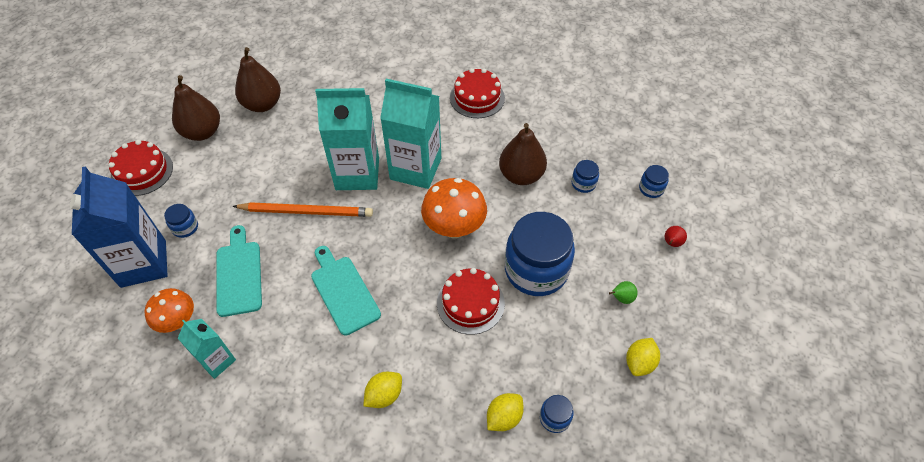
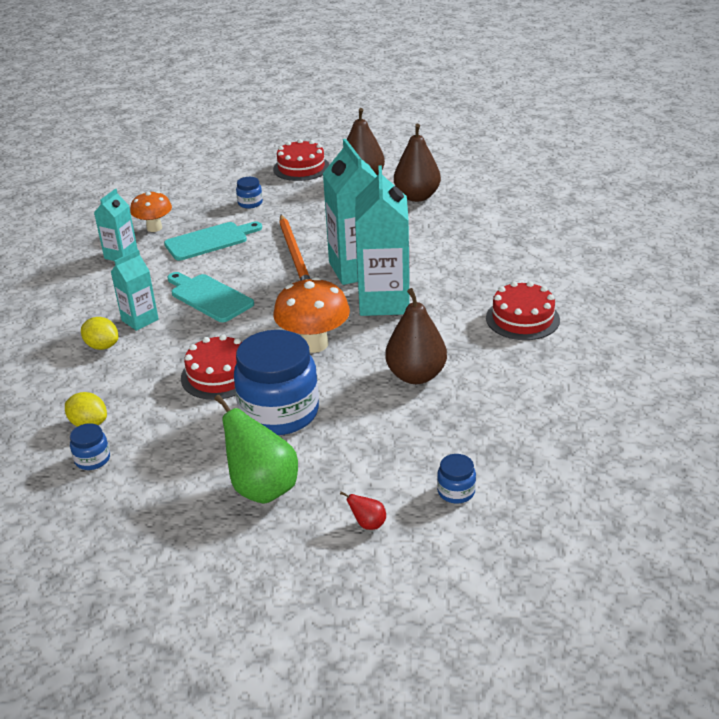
camera: 75 degrees right, 20 degrees down
blue carton [70,166,168,288] -> none
turquoise cutting board [311,246,381,336] -> turquoise cutting board turned 90 degrees counterclockwise [167,272,254,322]
blue jar [572,160,599,193] -> none
green pear [609,281,638,304] -> green pear [214,395,298,504], size x2.34
yellow lemon [626,338,660,376] -> none
none -> turquoise carton [111,250,159,331]

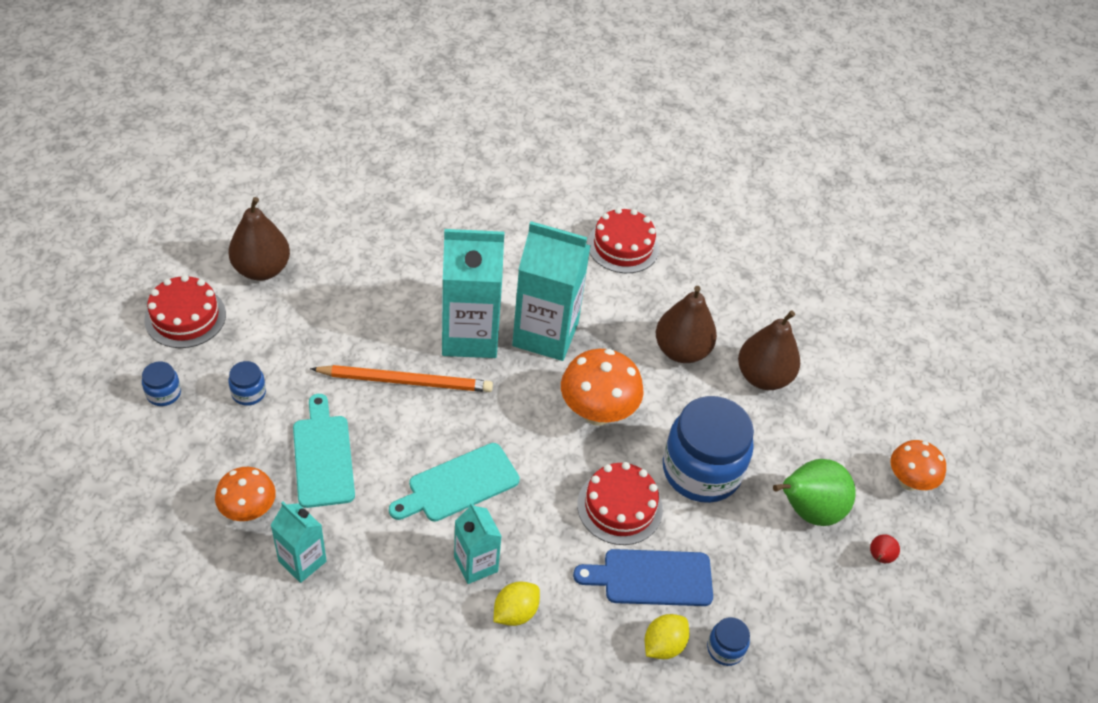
camera: 80 degrees left, 15 degrees up
red pear [340,492,386,530] -> red pear moved to [870,534,900,563]
brown pear [394,124,441,202] -> brown pear moved to [738,311,800,390]
blue jar [437,454,476,504] -> blue jar moved to [142,362,181,406]
none -> blue cutting board [573,549,713,606]
none -> orange mushroom [890,440,946,491]

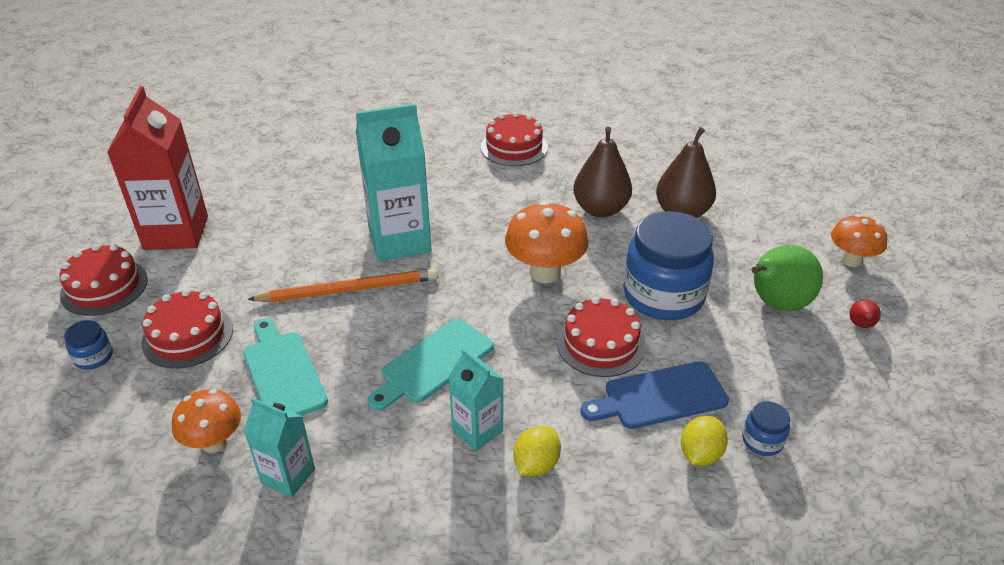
camera: 10 degrees left, 10 degrees down
blue jar [228,361,266,406] -> red cake [142,289,233,369]
brown pear [229,197,290,281] -> red carton [107,86,208,250]
turquoise carton [512,221,591,361] -> none

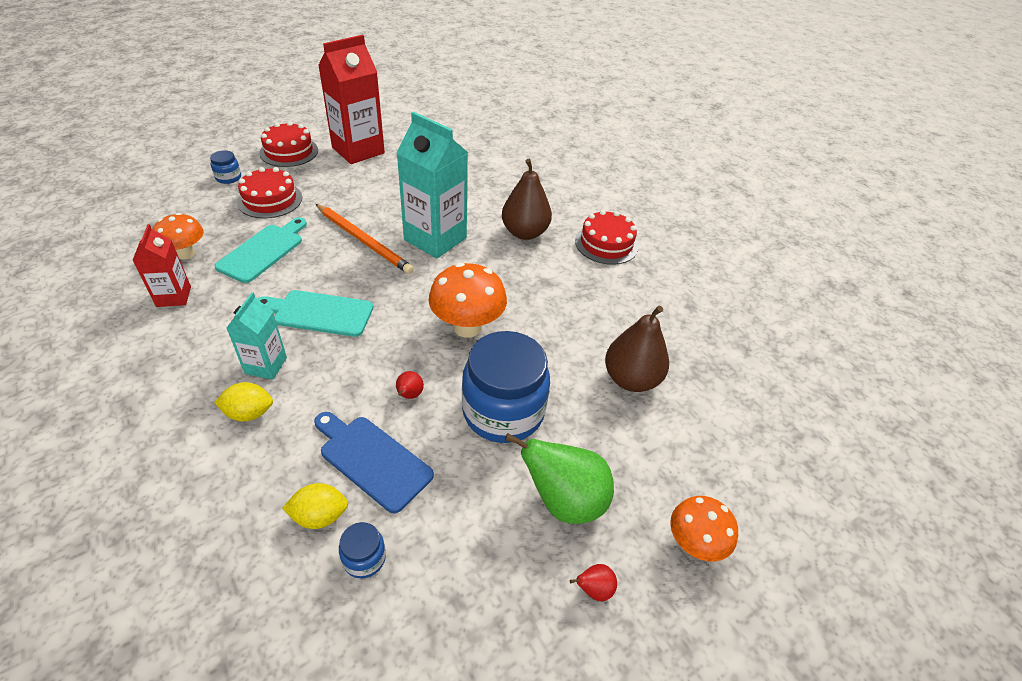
camera: 50 degrees right, 5 degrees up
turquoise carton [244,398,315,498] -> red carton [133,224,191,307]
red cake [556,297,646,377] -> red pear [396,371,424,399]
brown pear [573,127,632,218] -> brown pear moved to [502,159,552,240]

